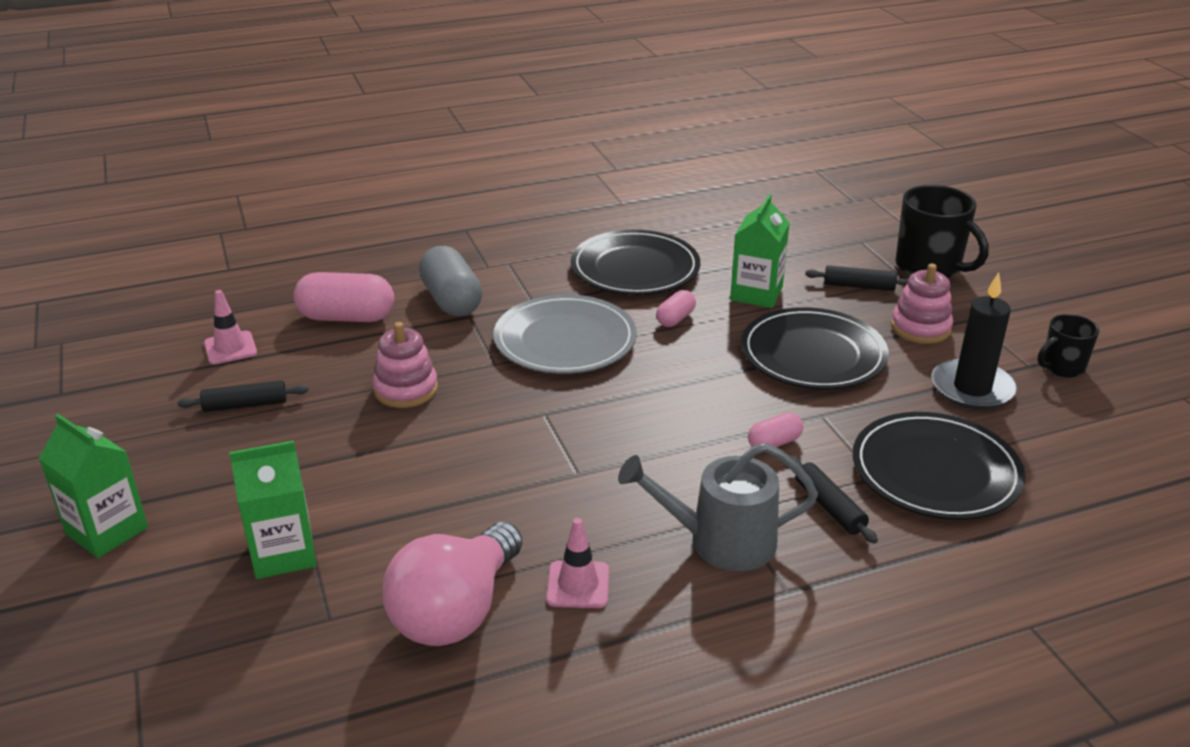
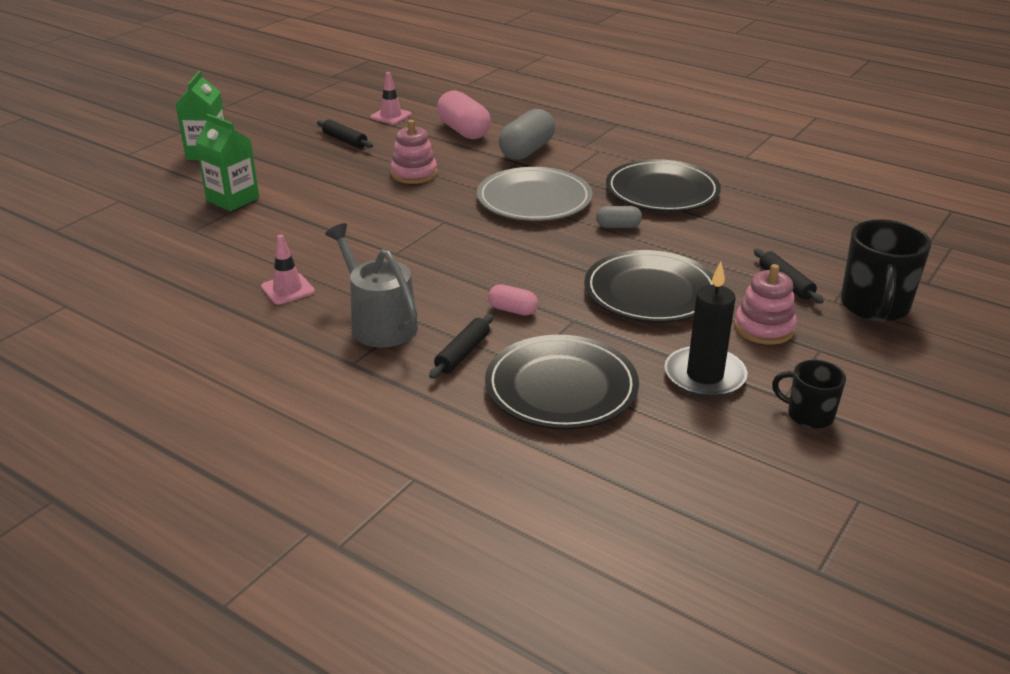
camera: 55 degrees right, 0 degrees up
pink light bulb [382,522,522,646] -> none
pink capsule [656,290,696,327] -> grey capsule [596,206,642,228]
green carton [730,194,790,308] -> none

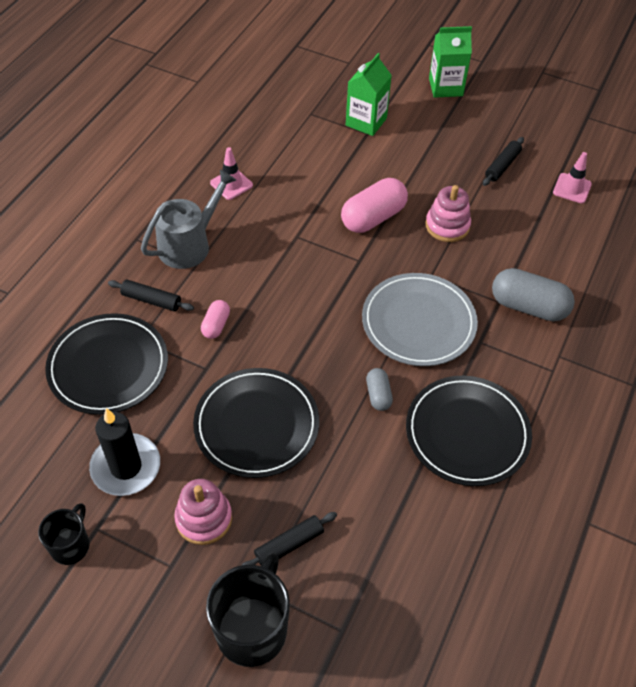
camera: 80 degrees right, 20 degrees up
pink capsule [437,90,491,139] -> pink capsule moved to [341,178,408,233]
black mug [841,219,931,322] -> black mug turned 105 degrees clockwise [206,552,290,667]

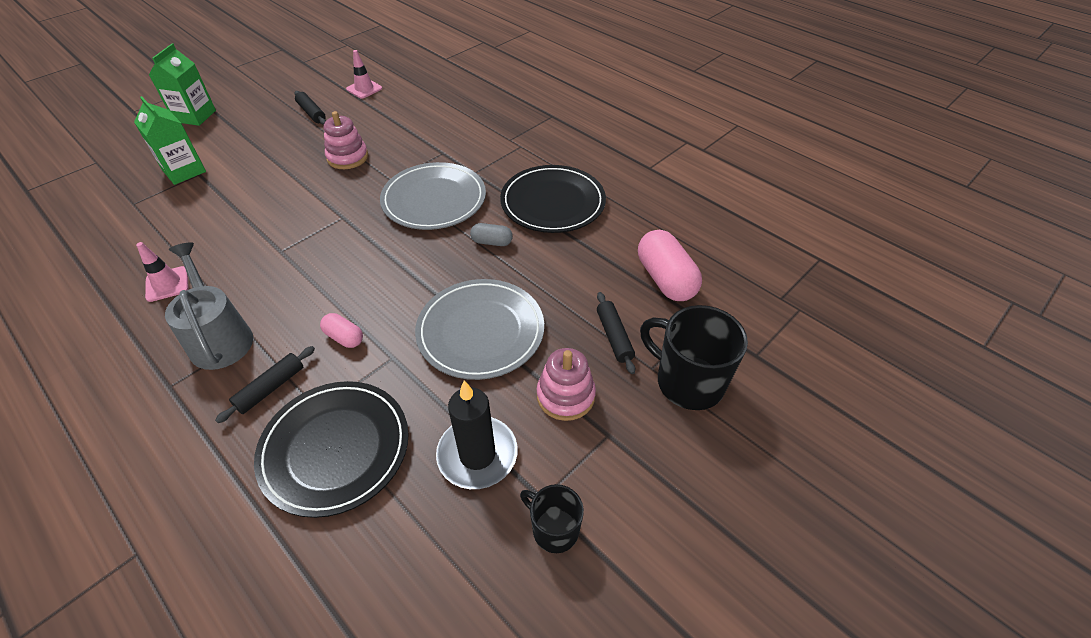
camera: 70 degrees left, 5 degrees down
black plate [193,368,319,478] -> grey plate [415,279,544,380]
pink capsule [341,178,408,233] -> pink capsule moved to [638,230,702,301]
grey capsule [492,268,575,321] -> none

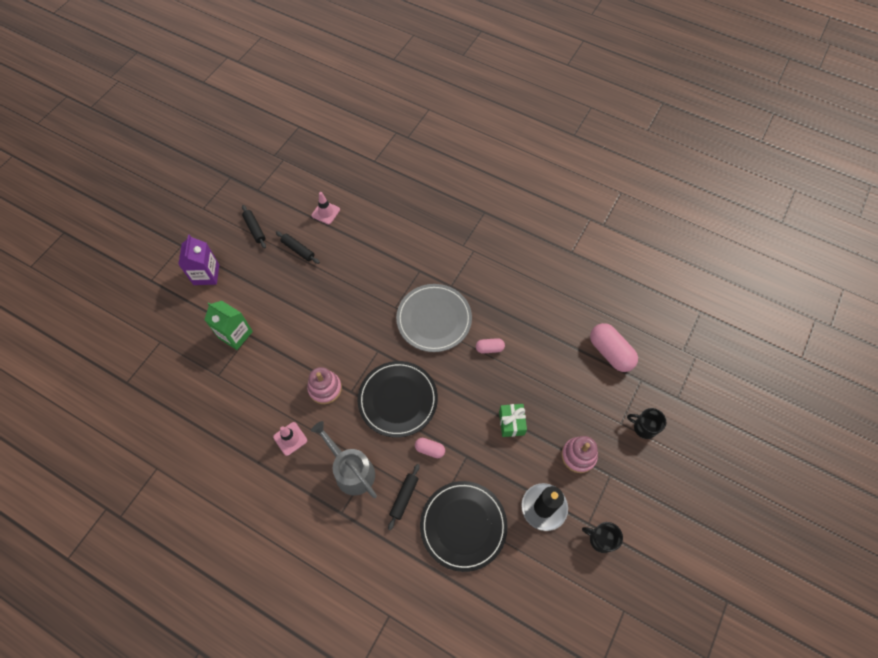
camera: 15 degrees left, 15 degrees up
green carton [149,43,216,126] -> purple carton [178,235,219,285]
pink stacking toy [324,111,368,169] -> pink stacking toy moved to [307,367,342,404]
grey plate [415,279,544,380] -> green gift [499,404,527,437]
grey capsule [470,223,513,246] -> pink capsule [476,338,505,354]
black plate [500,165,606,233] -> black plate moved to [357,361,438,438]
black rolling pin [597,292,635,374] -> black rolling pin moved to [242,205,266,248]
black mug [640,305,748,410] -> black mug [627,408,666,439], size x0.58

